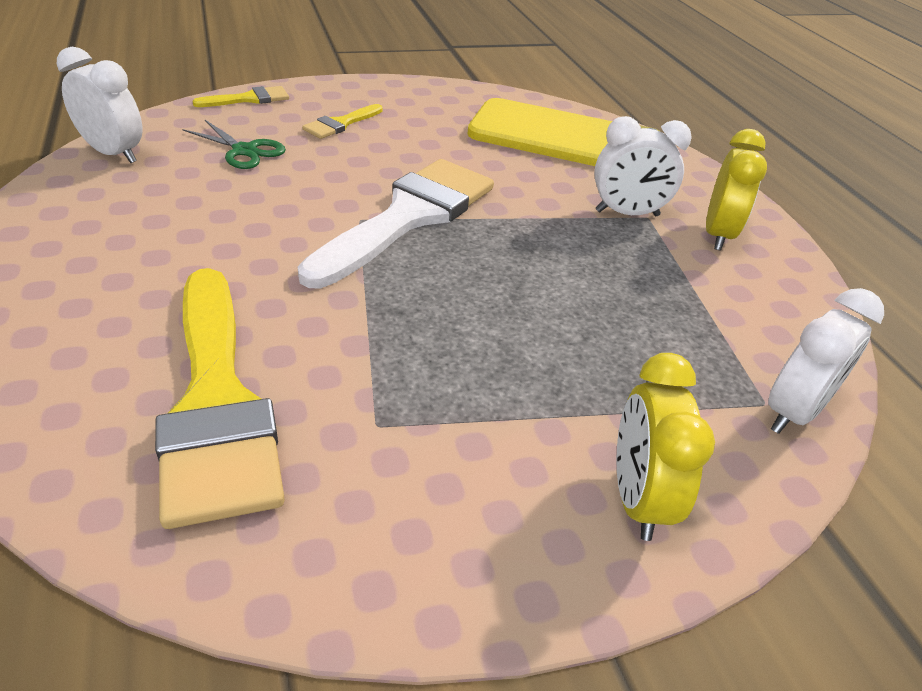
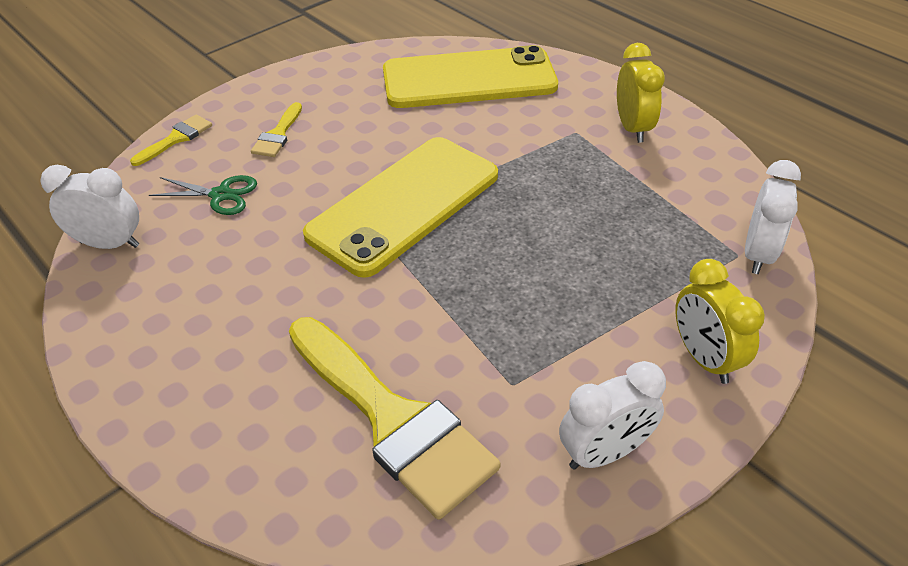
camera: 20 degrees left, 5 degrees up
white brush [298,159,494,288] -> yellow phone [303,137,498,278]
white clock [594,116,692,216] -> white clock moved to [559,361,666,470]

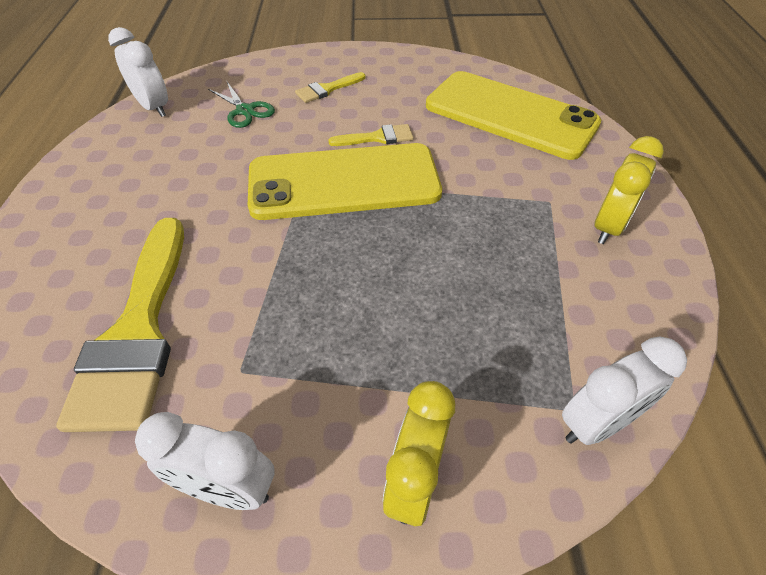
camera: 40 degrees right, 5 degrees up
yellow brush [130,115,212,166] -> yellow brush moved to [328,124,413,146]

